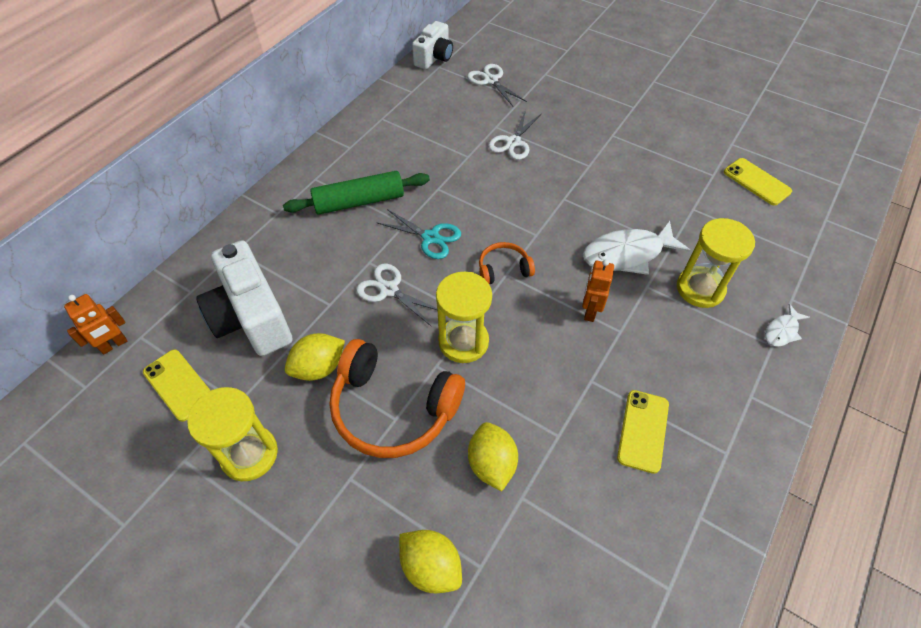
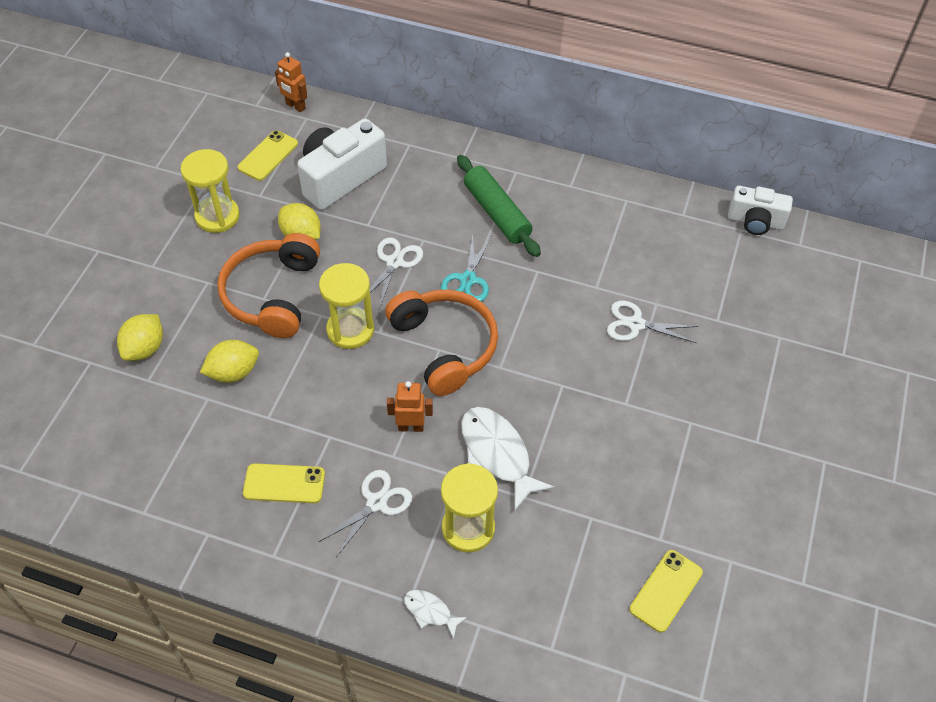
camera: 75 degrees right, 0 degrees up
white scissors [467,64,527,106] -> white scissors moved to [319,470,412,557]
orange headphones [479,242,535,284] -> orange headphones [385,289,498,396], size x2.02

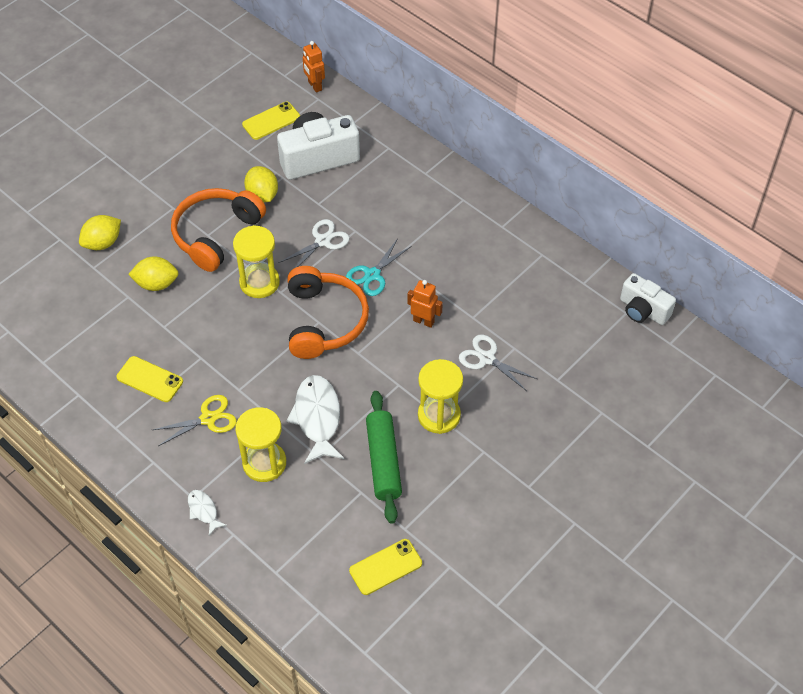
camera: 25 degrees right, 0 degrees up
yellow hourglass [181,149,240,233] -> yellow hourglass moved to [418,359,463,434]
white scissors [319,470,412,557] -> yellow scissors [153,395,237,446]
orange robot [387,381,433,432] -> orange robot moved to [407,280,443,328]
green rolling pin [457,155,541,257] -> green rolling pin moved to [366,391,402,524]

